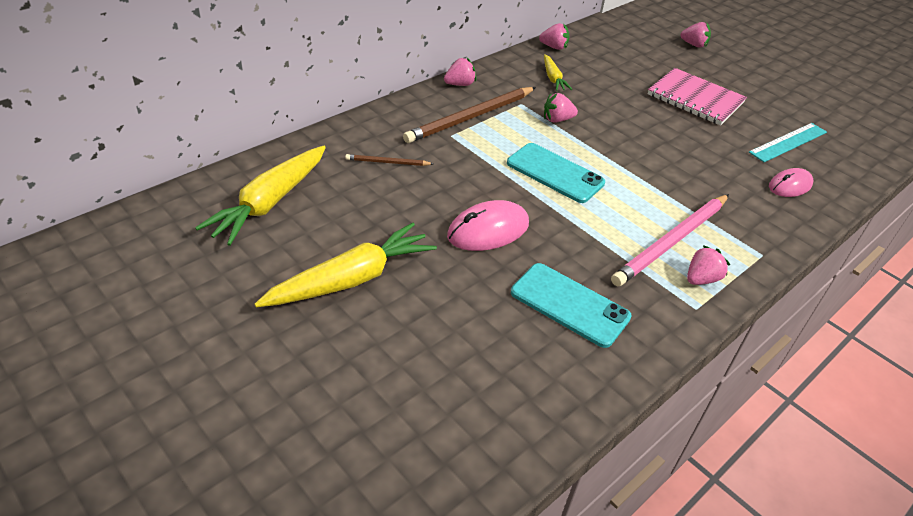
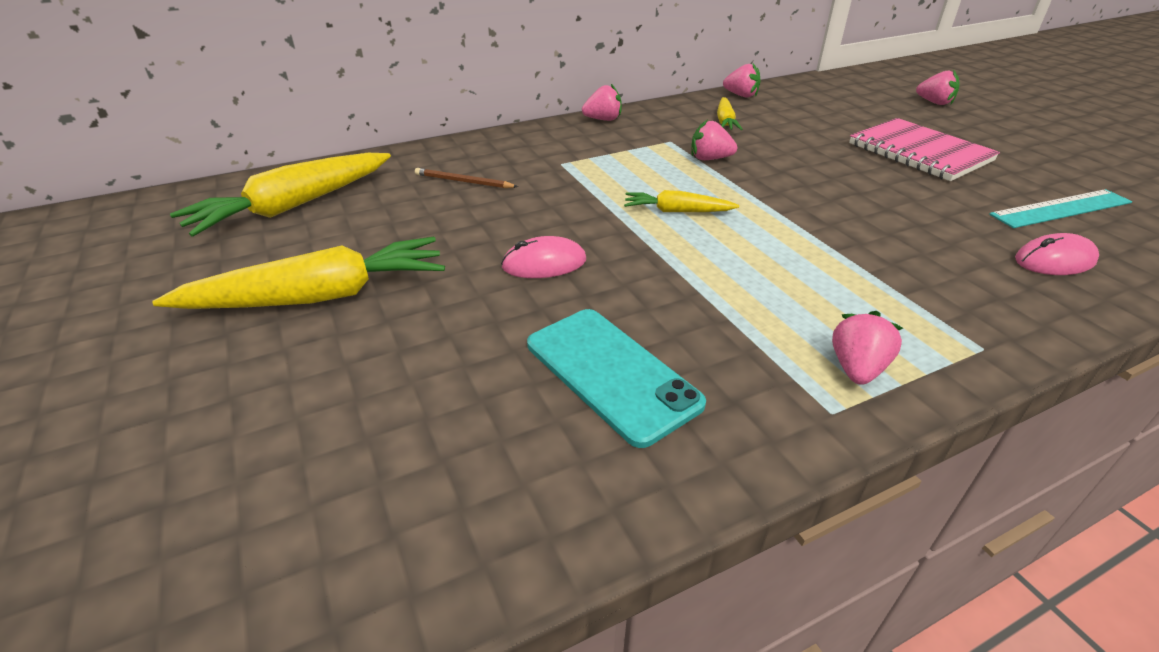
camera: 20 degrees right, 5 degrees down
brown pencil [403,87,536,143] -> none
pink mouse [447,200,529,251] -> pink mouse [501,236,586,278], size x0.66
turquoise phone [507,143,605,203] -> yellow carrot [624,190,739,212]
pink pencil [611,194,729,286] -> none
pink strawberry [687,245,730,285] -> pink strawberry turned 45 degrees counterclockwise [832,311,903,385]

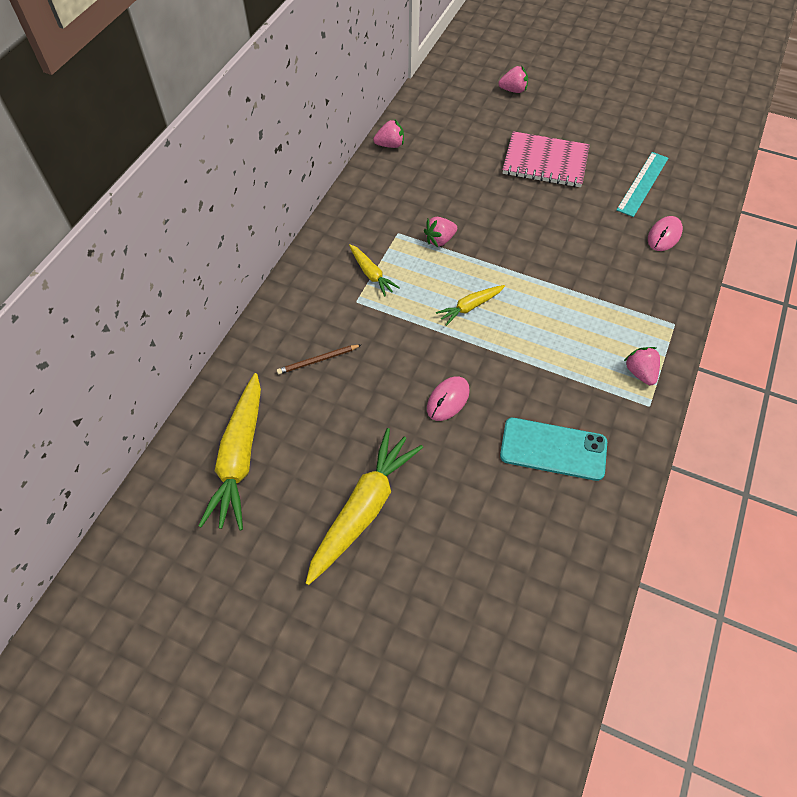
camera: 40 degrees left, 20 degrees up
pink strawberry [582,84,622,121] -> none
yellow carrot [717,97,743,130] -> yellow carrot moved to [349,244,400,296]

